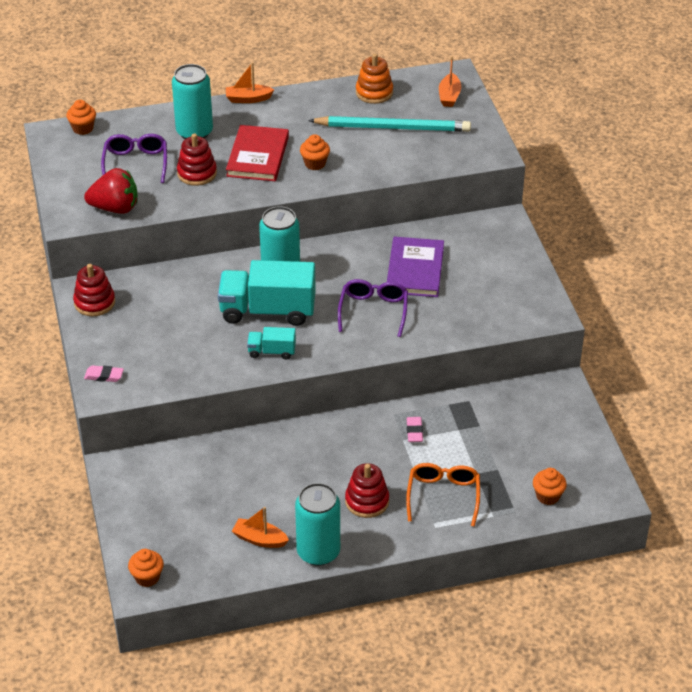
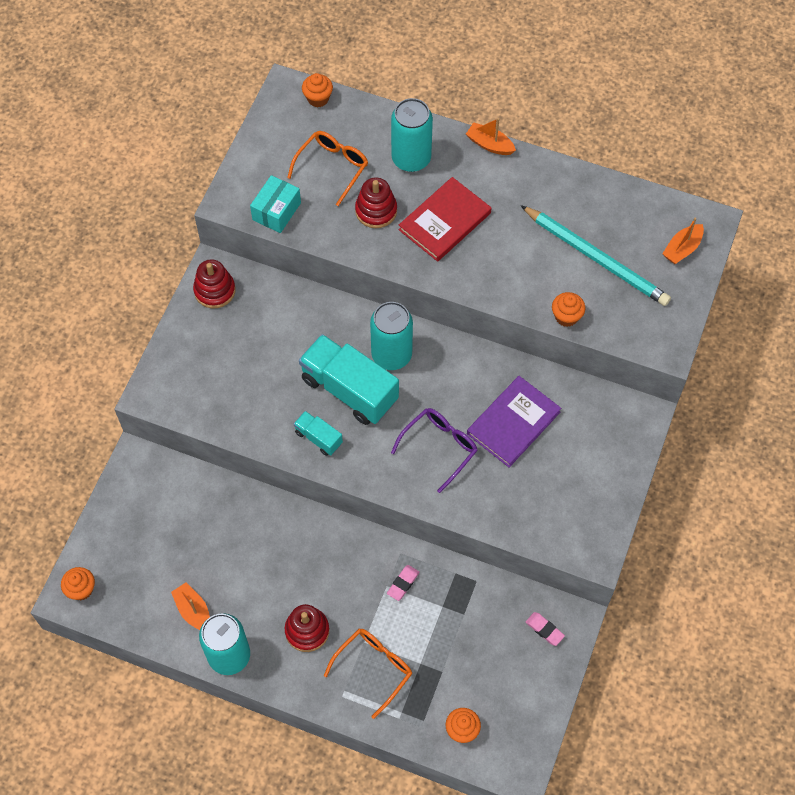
camera: 35 degrees right, 20 degrees up
red strawberry [84,168,138,214] -> turquoise box [250,175,301,233]
pink eraser [84,365,124,382] -> pink eraser moved to [526,612,565,646]
purple glasses [101,134,167,183] -> orange glasses [287,131,368,206]
orange cupcake [300,134,330,170] -> orange cupcake moved to [552,292,586,327]
orange stacking toy [356,54,393,104] -> none

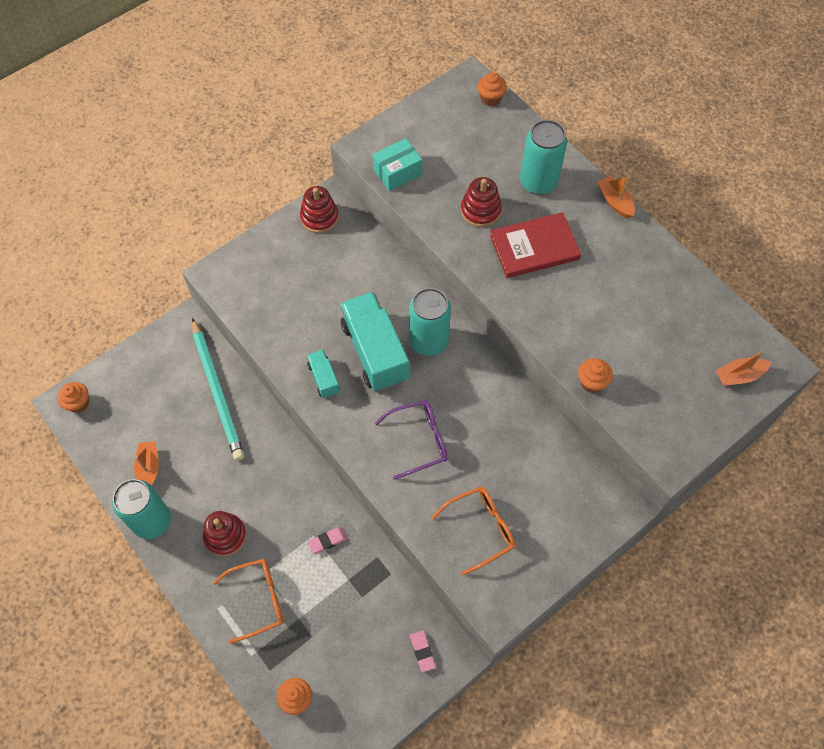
camera: 30 degrees right, 0 degrees up
orange glasses [287,131,368,206] -> orange glasses moved to [431,486,515,575]
purple book [467,376,561,467] -> none
turquoise pencil [521,205,671,306] -> turquoise pencil moved to [192,318,244,461]

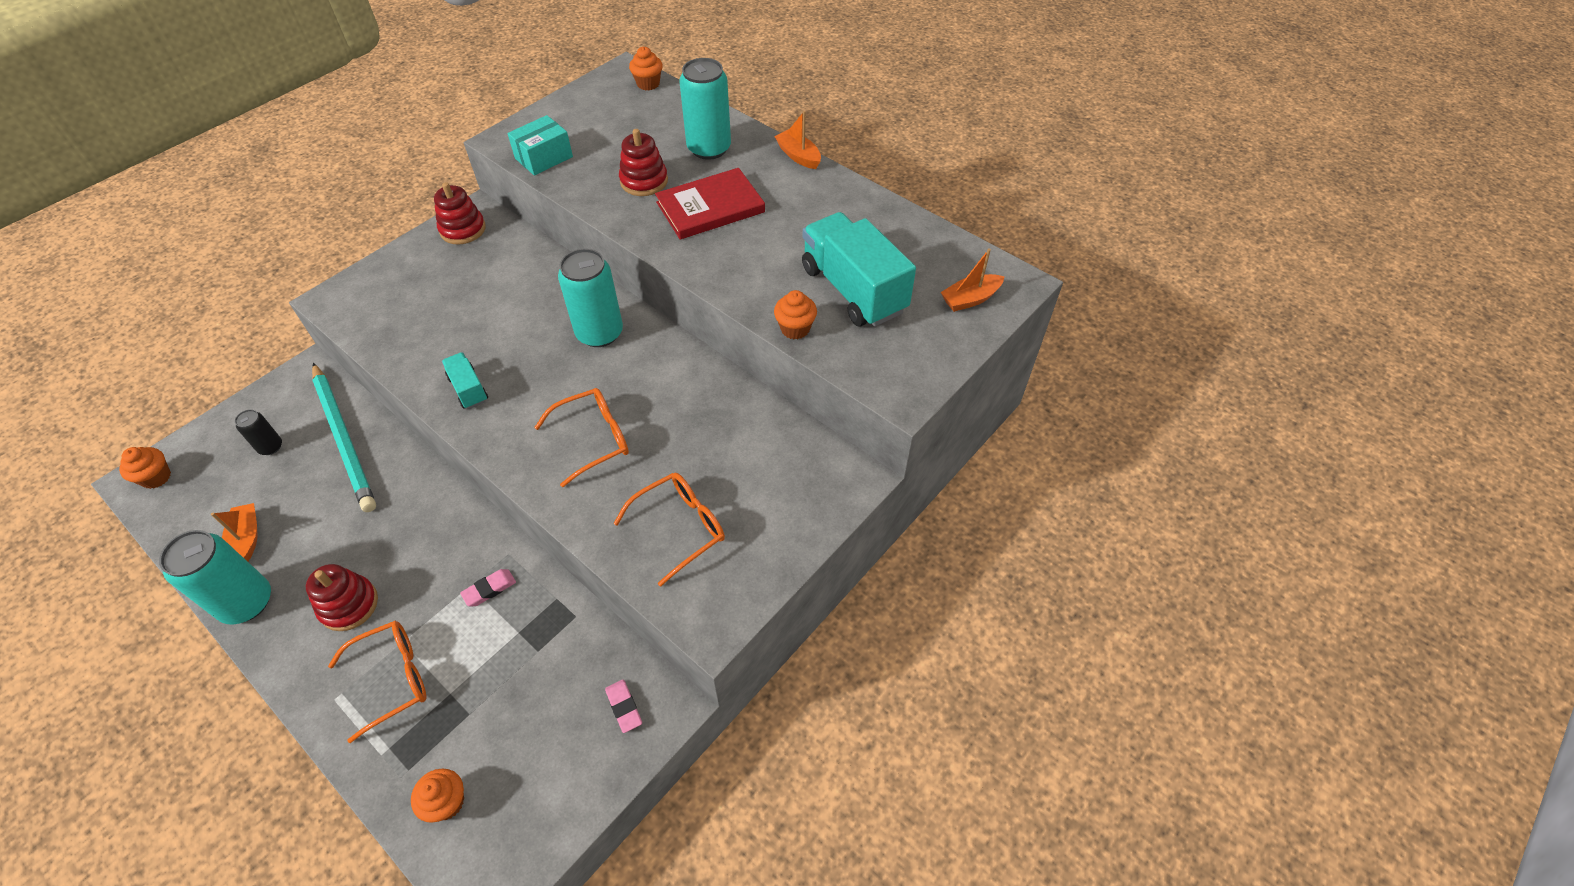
camera: 10 degrees left, 10 degrees down
turquoise truck [340,292,409,391] -> turquoise truck moved to [802,212,916,327]
purple glasses [375,400,448,480] -> orange glasses [534,388,629,487]
none -> black can [235,409,282,455]

